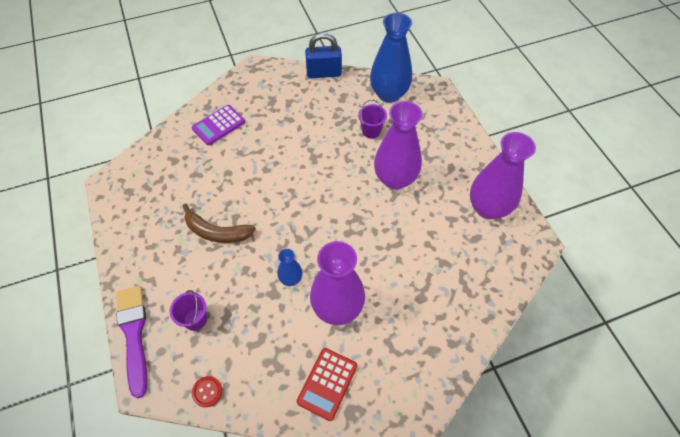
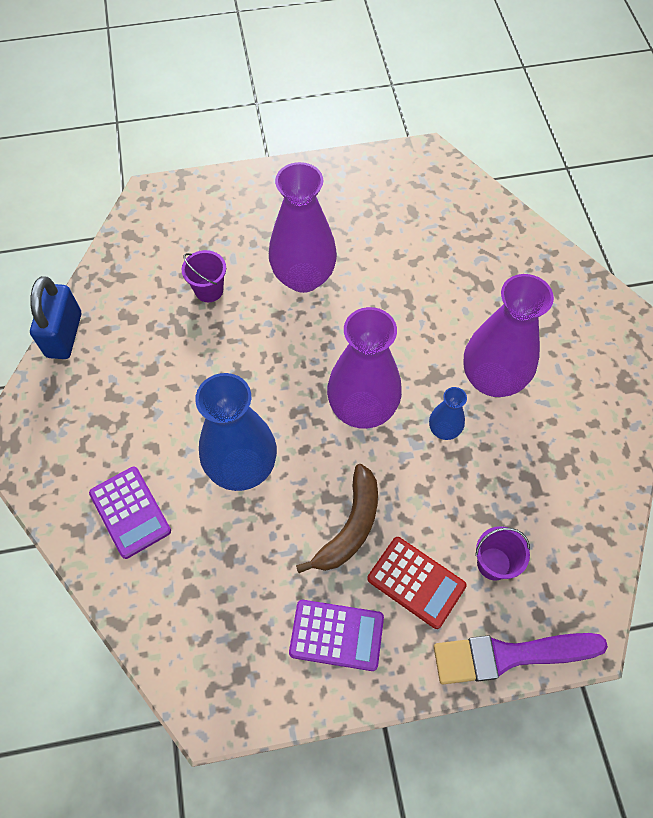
camera: 80 degrees left, 5 degrees up
red button [192,376,222,407] -> none
red calculator [297,348,357,421] -> red calculator moved to [367,537,467,629]
blue vase [370,13,412,103] -> blue vase moved to [195,373,277,491]
purple vase [470,132,536,219] -> purple vase moved to [327,307,402,429]
none -> purple calculator [289,600,384,671]

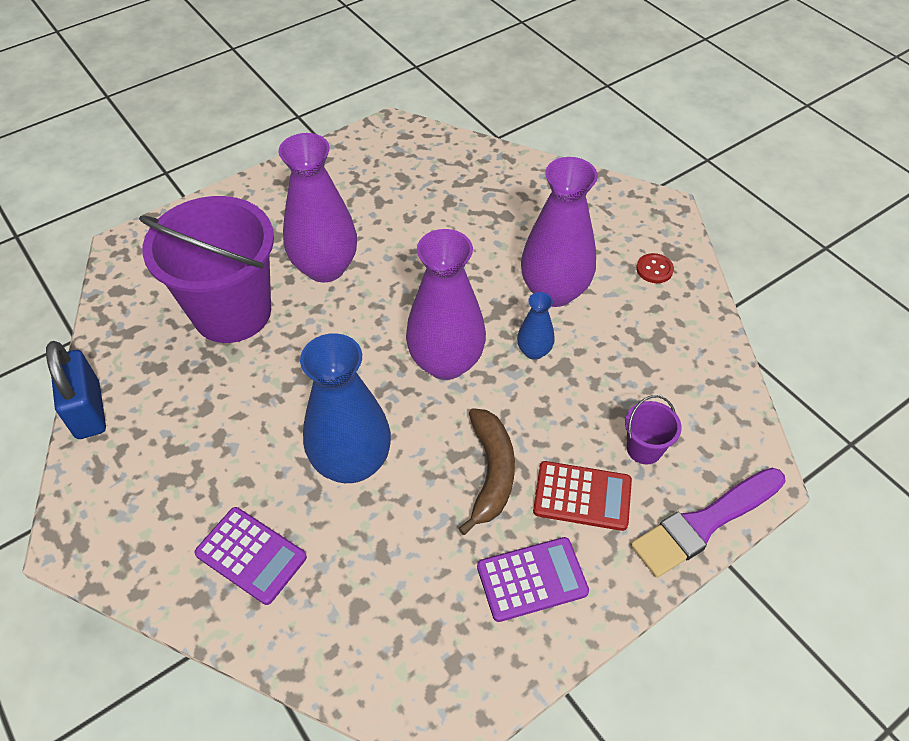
camera: 25 degrees left, 10 degrees down
purple bucket [182,250,226,302] -> purple bucket [139,196,274,343], size x2.45
none -> red button [636,253,674,283]

